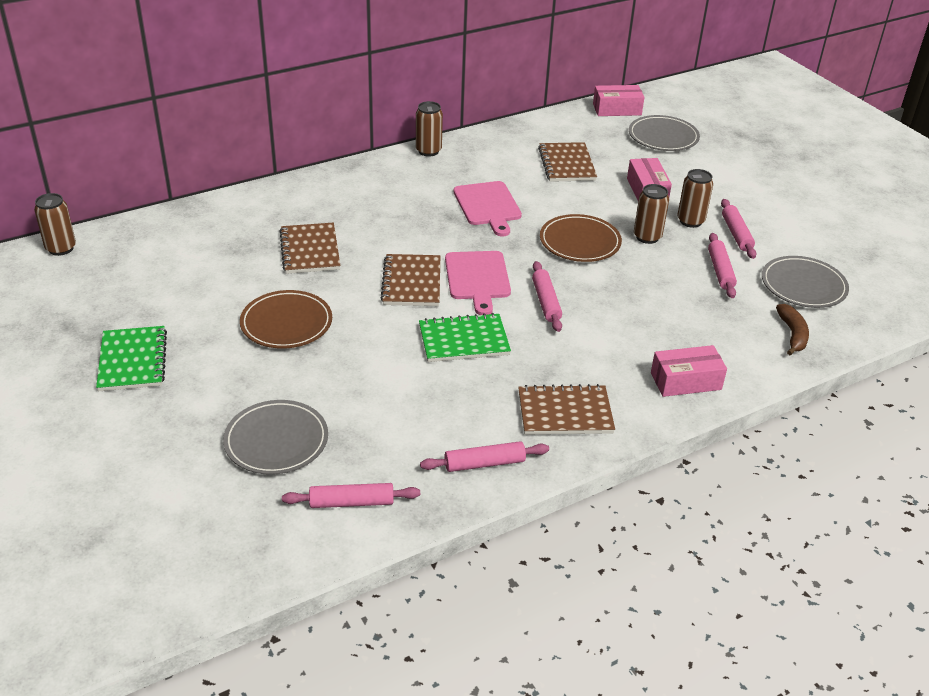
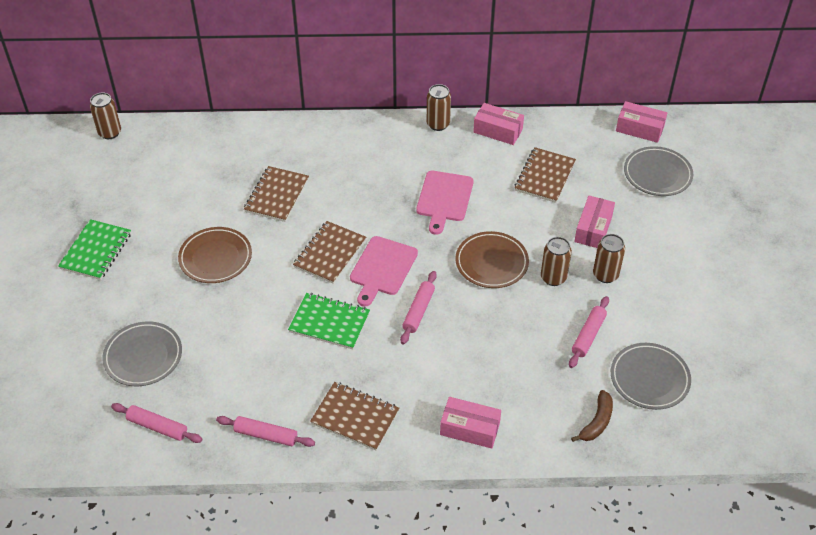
camera: 30 degrees right, 10 degrees up
pink rolling pin [721,199,757,259] -> none
none -> pink box [473,103,524,145]

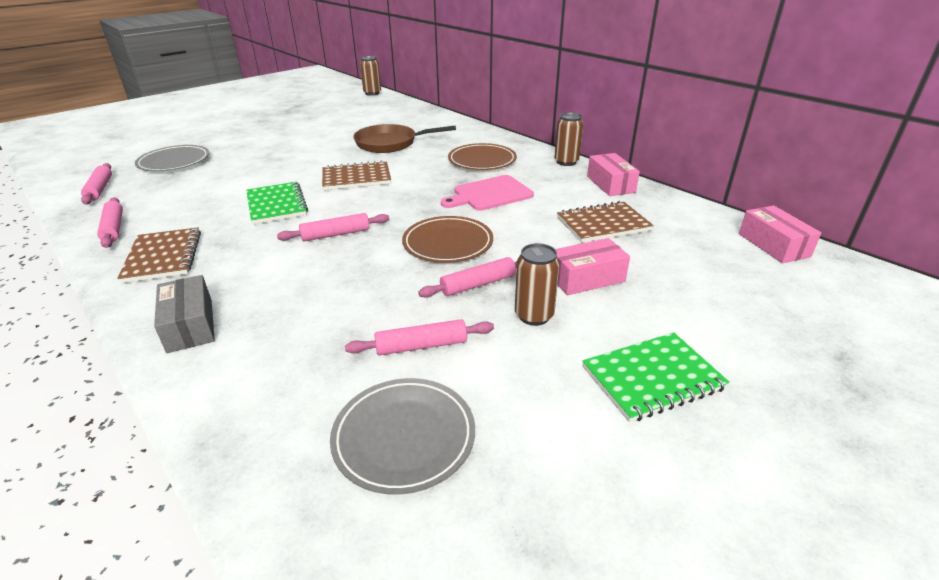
camera: 50 degrees right, 15 degrees down
green notebook [58,219,131,280] -> green notebook moved to [583,333,730,422]
brown plate [178,227,252,283] -> brown plate moved to [448,143,517,170]
brown notebook [244,166,309,222] -> brown pan [353,124,456,153]
pink cutting board [350,236,418,307] -> none
pink box [440,397,501,449] -> grey box [154,275,215,353]
brown can [541,237,572,286] -> pink rolling pin [418,257,517,298]
brown banana [571,390,613,442] -> none
grey plate [624,146,693,196] -> none

